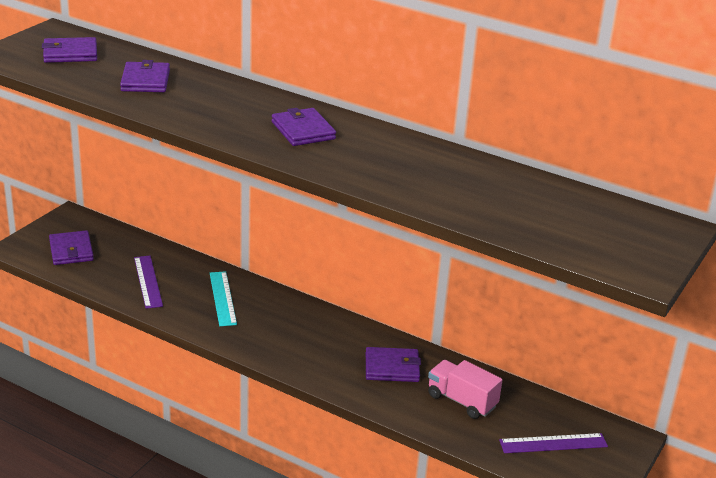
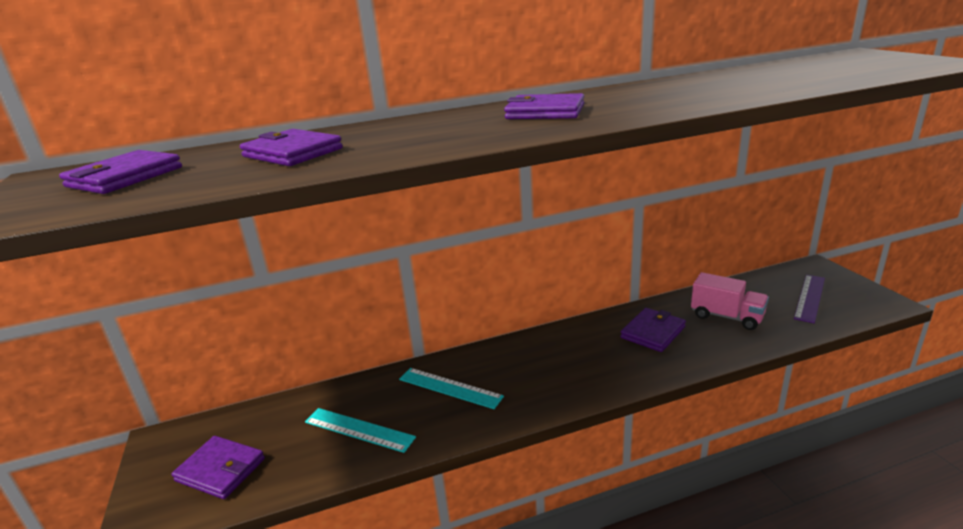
camera: 45 degrees left, 5 degrees down
purple ruler [134,256,163,309] -> turquoise ruler [305,408,416,453]
pink truck [428,360,502,419] -> pink truck turned 135 degrees counterclockwise [691,272,769,330]

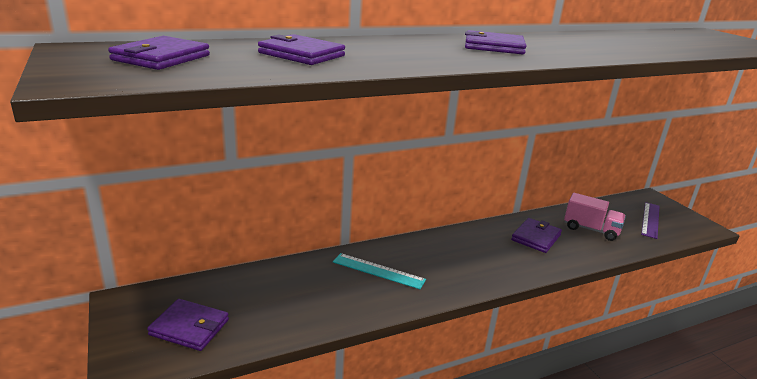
camera: 10 degrees left, 0 degrees up
turquoise ruler [305,408,416,453] -> none

